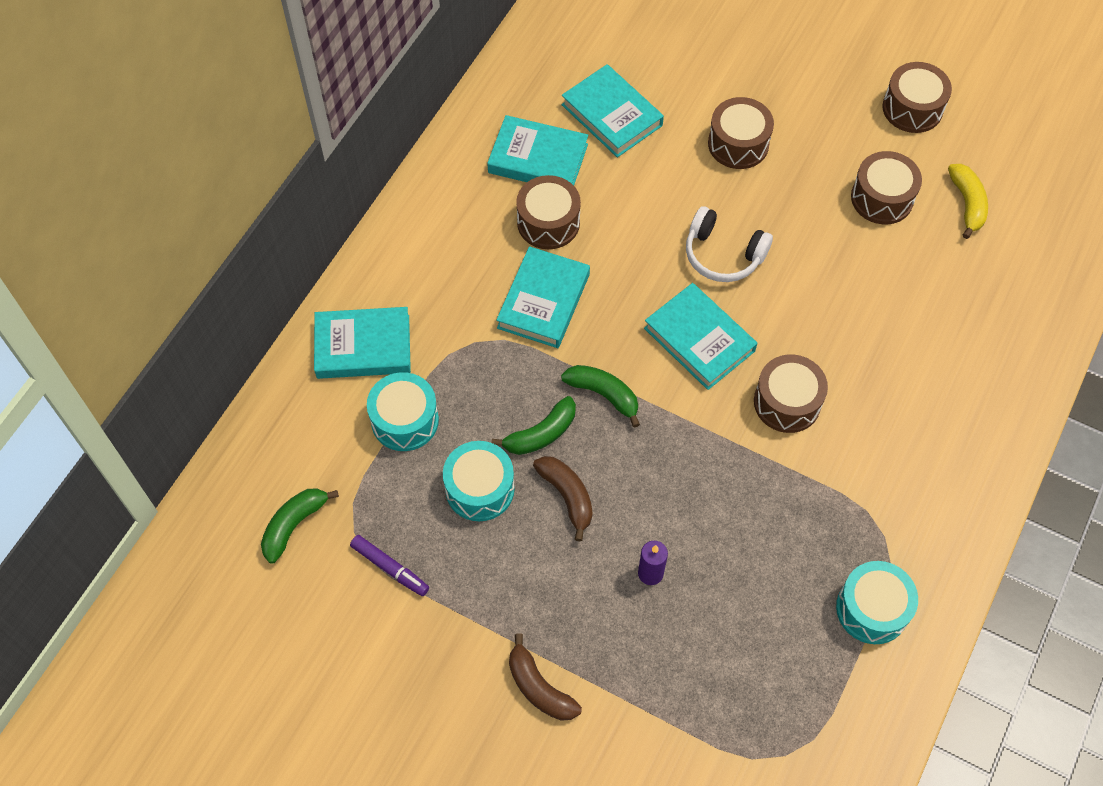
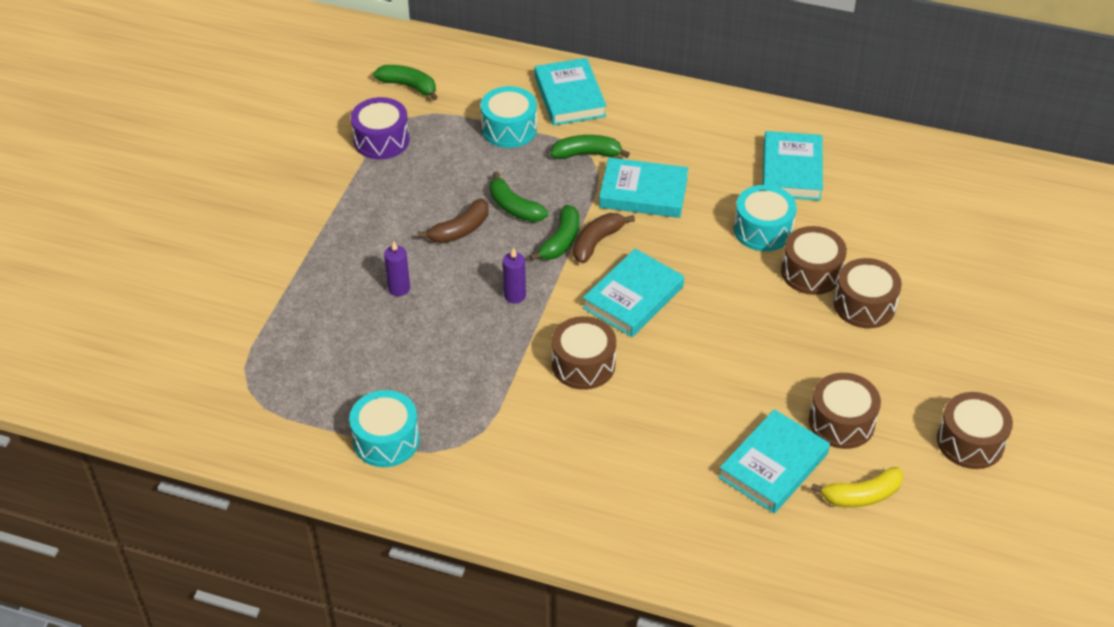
camera: 80 degrees right, 15 degrees down
purple marker [350,535,429,596] -> purple drum [351,97,410,159]
turquoise drum [443,441,515,521] -> turquoise drum moved to [734,185,796,251]
brown banana [509,633,582,721] -> brown banana moved to [573,213,635,263]
brown drum [516,175,581,249] -> brown drum moved to [781,226,847,295]
turquoise book [562,64,664,158] -> turquoise book moved to [718,409,830,514]
white headphones [686,206,773,282] -> none
none -> purple candle [503,248,526,303]
none -> green banana [550,135,630,159]

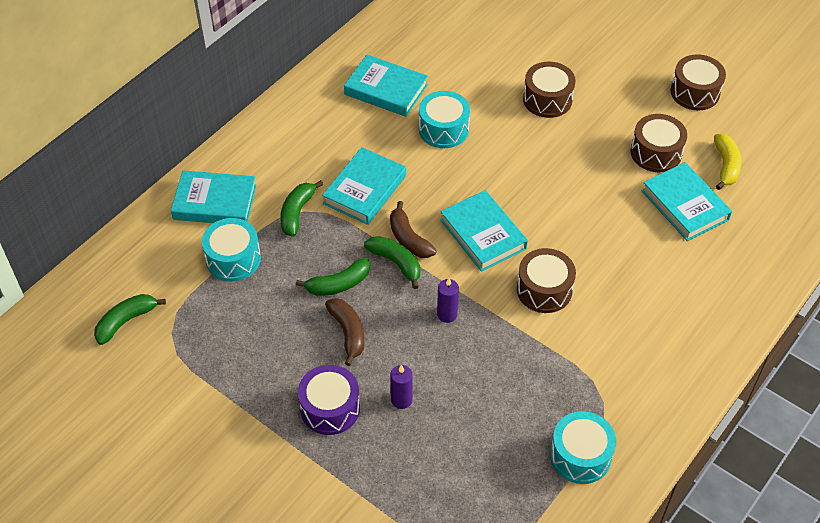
camera: 70 degrees left, 5 degrees up
purple drum [351,97,410,159] -> purple drum moved to [298,365,360,435]
brown drum [781,226,847,295] -> none

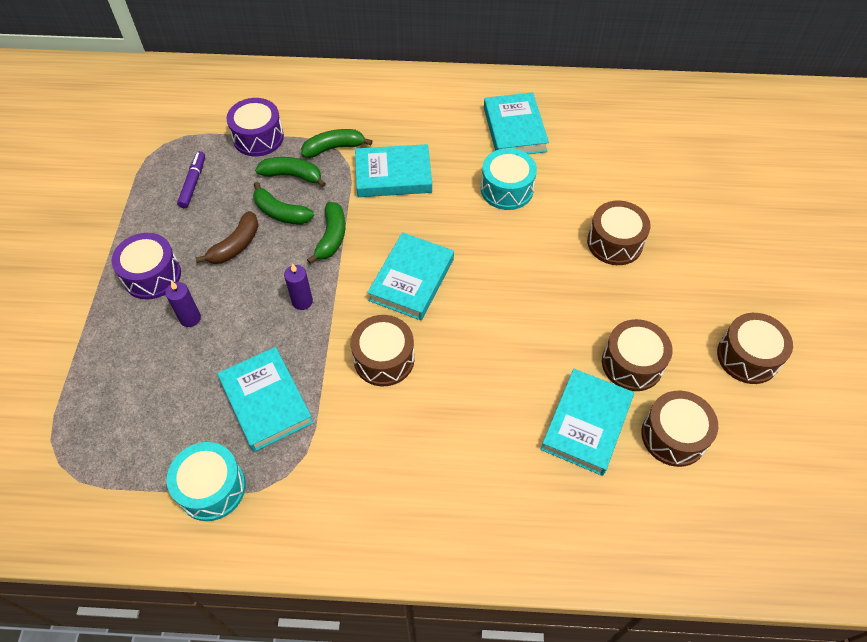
camera: 55 degrees right, 5 degrees up
green banana [94,294,166,345] -> green banana moved to [255,157,326,187]
turquoise book [171,170,257,223] -> turquoise book moved to [218,347,313,452]
turquoise drum [202,218,261,281] -> purple drum [226,98,284,156]
brown banana [390,201,436,258] -> none
yellow banana [714,134,742,190] -> brown drum [641,391,718,467]
none -> purple marker [177,151,205,208]

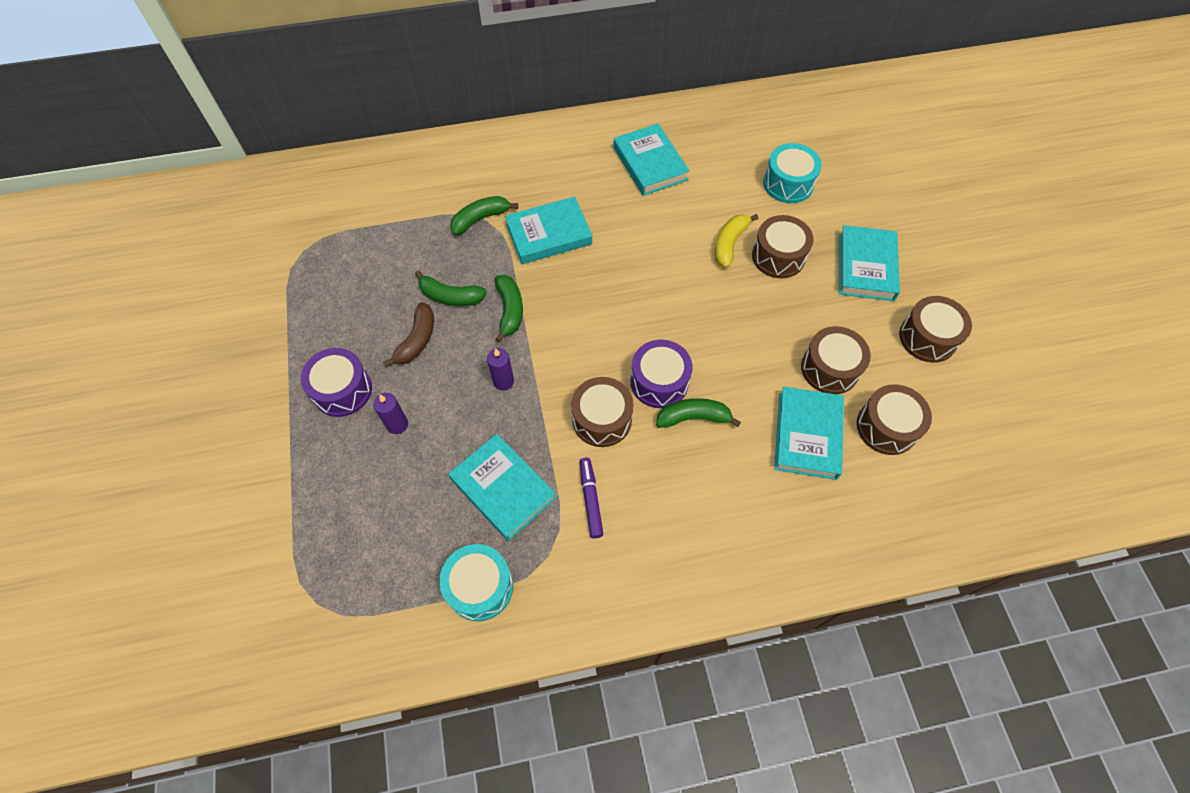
camera: 15 degrees left, 5 degrees up
purple marker [177,151,205,208] -> purple marker moved to [580,458,603,538]
purple drum [226,98,284,156] -> purple drum moved to [630,340,693,408]
green banana [255,157,326,187] -> green banana moved to [656,398,741,428]
turquoise book [367,232,454,320] -> turquoise book moved to [839,225,900,301]
turquoise drum [481,148,537,210] -> turquoise drum moved to [763,143,822,203]
none -> yellow banana [714,214,758,268]

